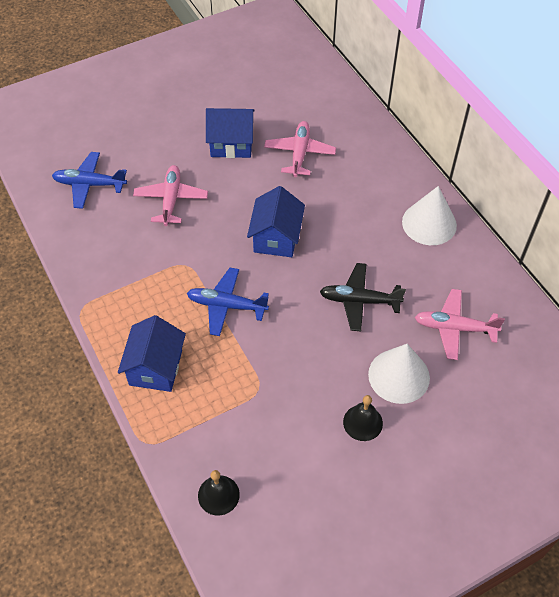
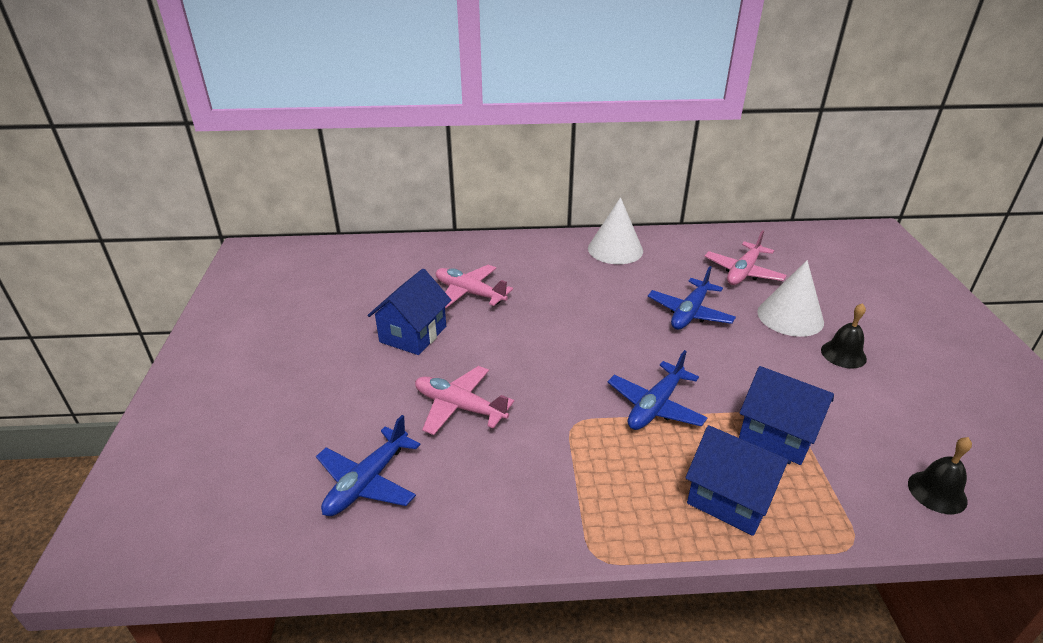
camera: 65 degrees left, 20 degrees down
blue house [247,186,305,257] -> blue house moved to [739,366,834,465]
black plane [320,263,406,331] -> blue plane [648,266,736,330]

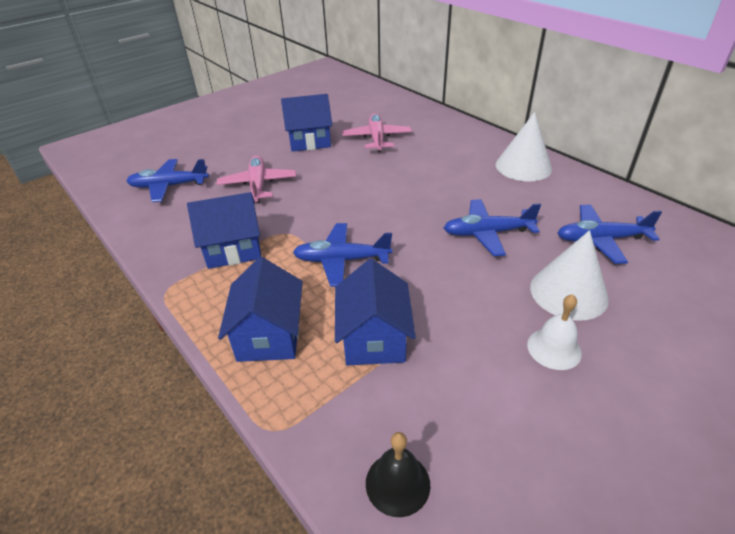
camera: 55 degrees right, 5 degrees up
pink plane [704,230,787,285] -> blue plane [557,204,662,264]
black bell [821,303,867,368] -> white bell [527,294,582,370]
none -> blue house [187,192,261,269]

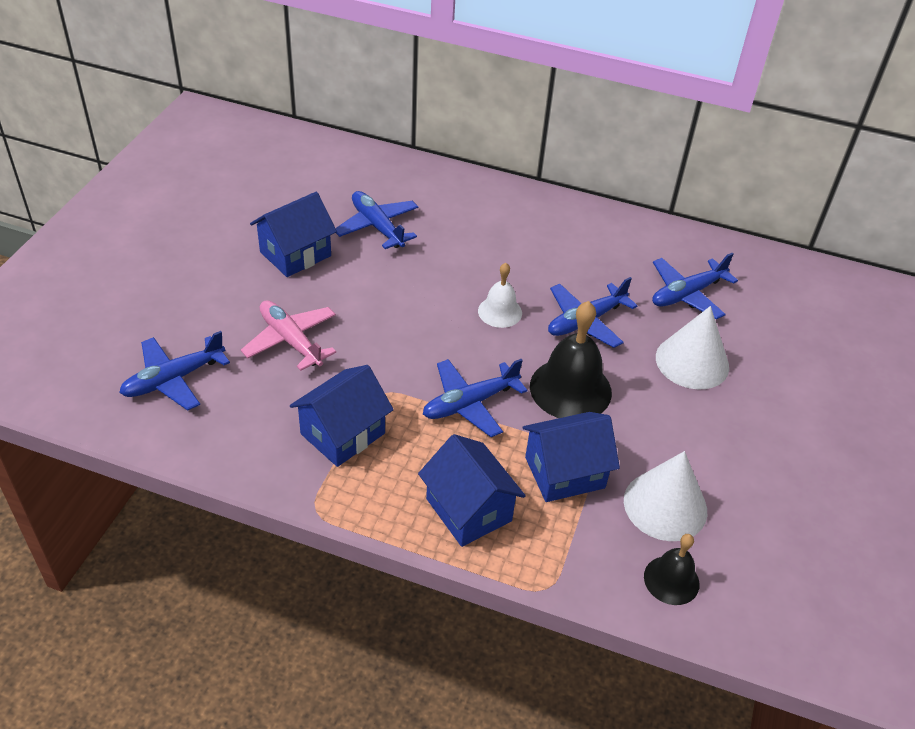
camera: 35 degrees left, 5 degrees up
blue house [335,259,416,365] -> blue house turned 75 degrees counterclockwise [523,412,620,502]
pink plane [342,113,412,152] -> blue plane [336,191,418,249]
white cone [496,112,552,181] -> white cone moved to [624,451,707,541]
white bell [527,294,582,370] -> white bell moved to [478,263,522,328]
none -> black bell [530,301,612,418]

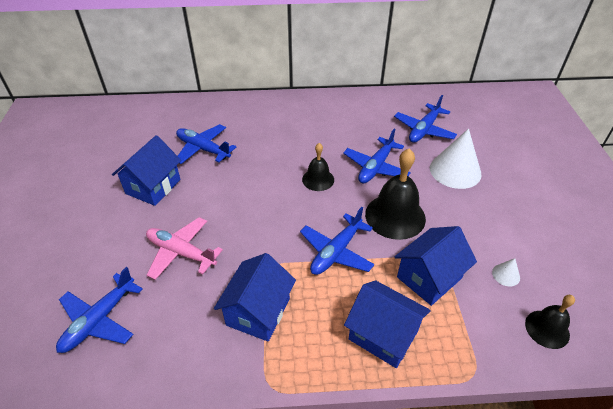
camera: 20 degrees left, 0 degrees up
white bell [478,263,522,328] -> black bell [302,143,334,191]
white cone [624,451,707,541] -> white cone [492,258,520,286], size x0.44

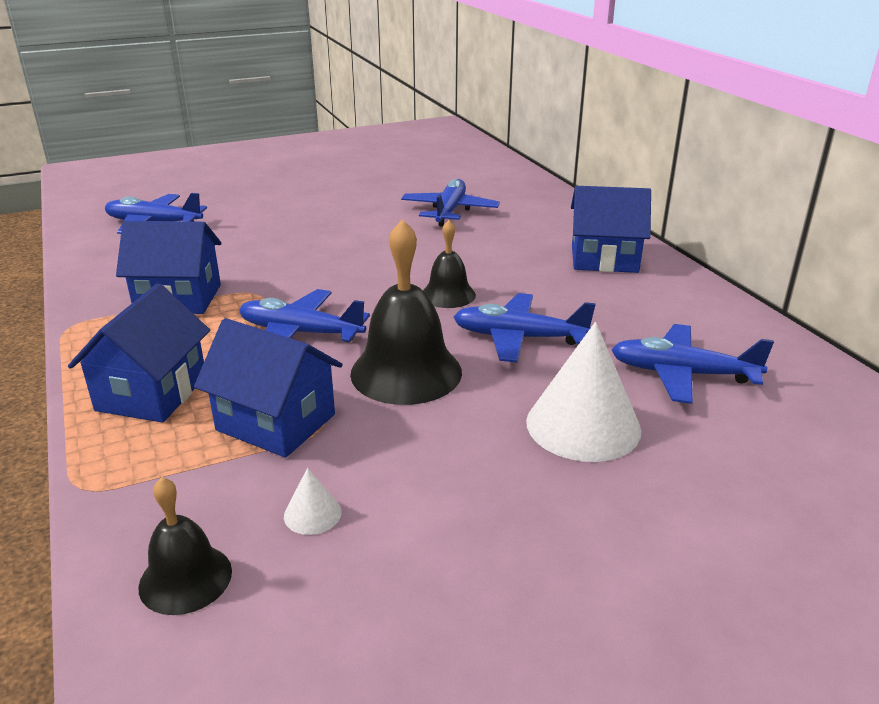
camera: 70 degrees right, 15 degrees down
blue house [112,135,181,206] -> blue house moved to [571,186,651,273]
pink plane [146,217,223,280] -> none

